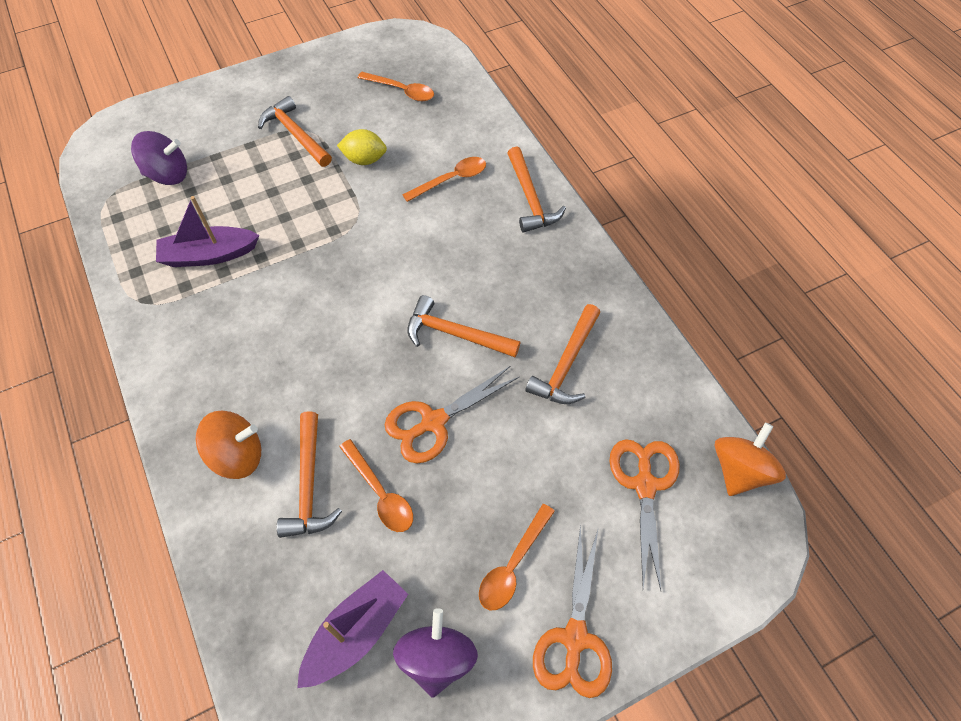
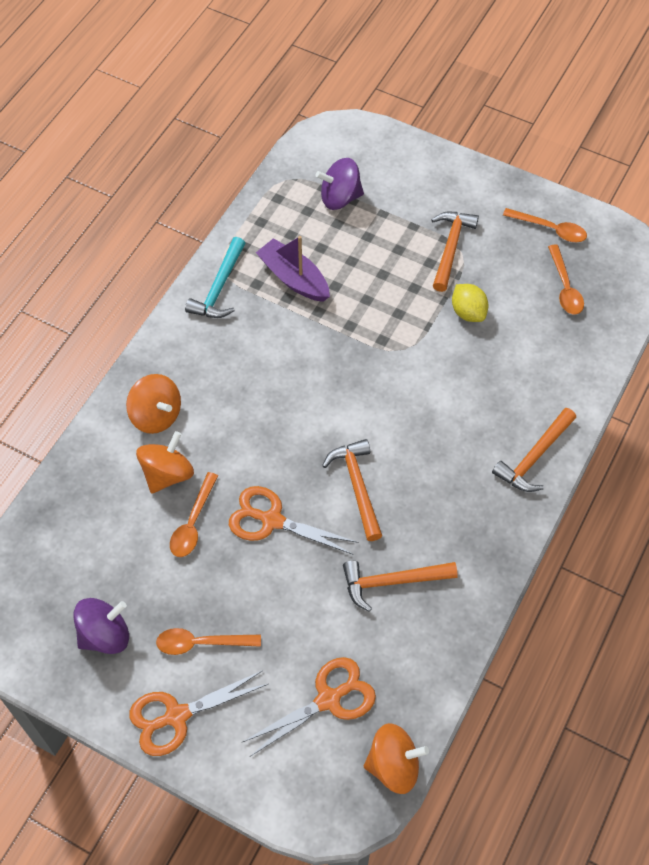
camera: 55 degrees right, 0 degrees up
purple spinning top [131,131,187,185] -> purple spinning top turned 120 degrees clockwise [315,158,364,210]
orange hammer [277,411,342,538] -> orange spinning top [136,431,194,494]
purple boat [297,570,408,688] -> none
orange spoon [402,157,486,202] -> orange spoon moved to [503,208,587,242]
none -> turquoise hammer [185,237,245,318]

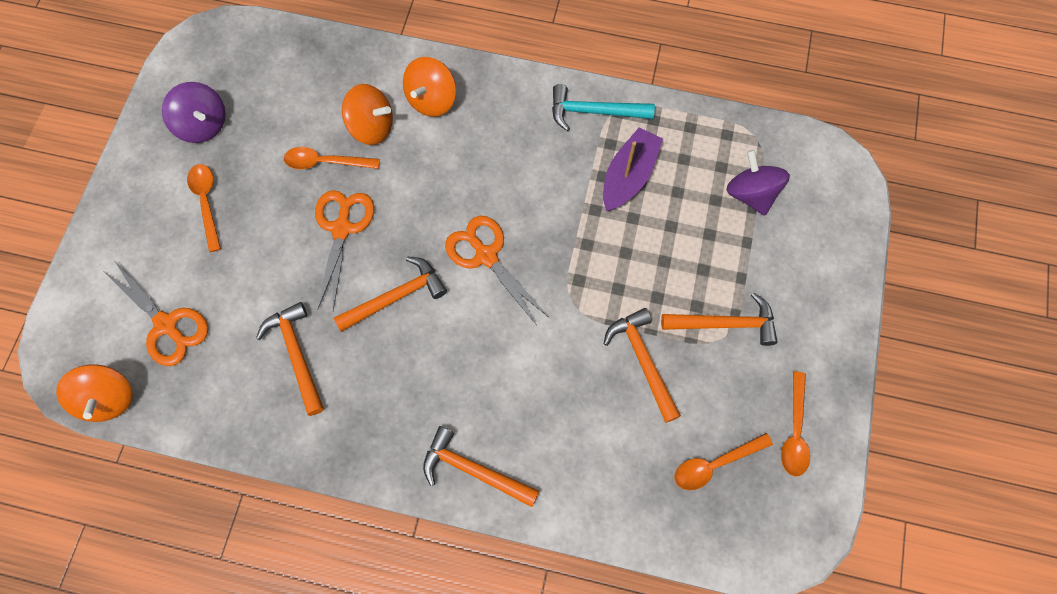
camera: 75 degrees right, 10 degrees up
orange scissors [129,670,268,756] -> orange scissors moved to [445,216,548,325]
yellow lemon [452,284,489,322] -> orange hammer [604,308,681,423]

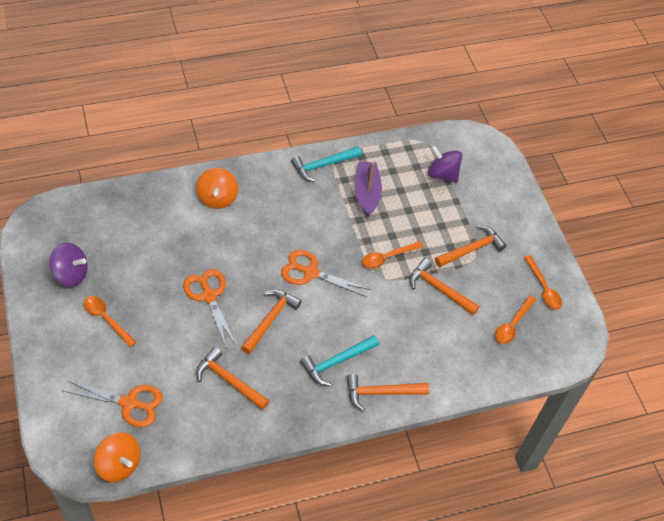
camera: 35 degrees left, 15 degrees down
orange spoon [284,147,380,169] -> orange spoon moved to [362,241,423,269]
orange spinning top [342,84,393,145] -> none
none -> turquoise hammer [300,335,379,386]

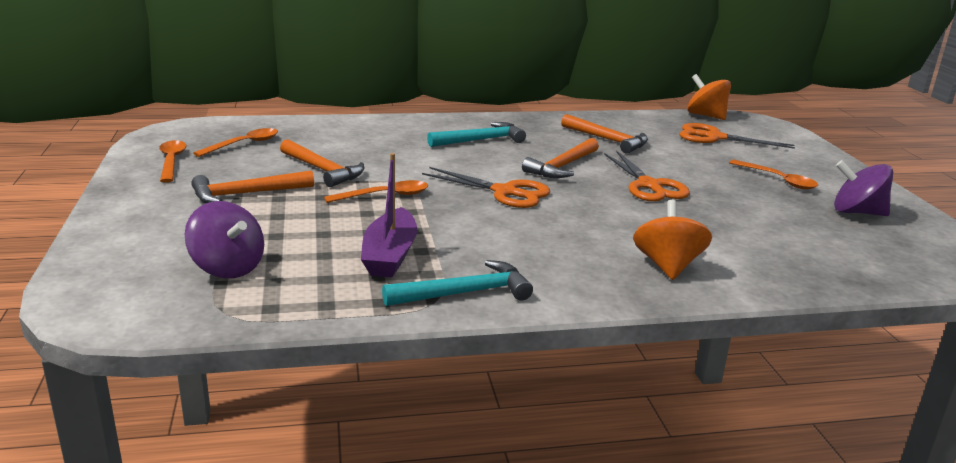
camera: 170 degrees left, 30 degrees down
orange hammer [346,374,429,411] -> none

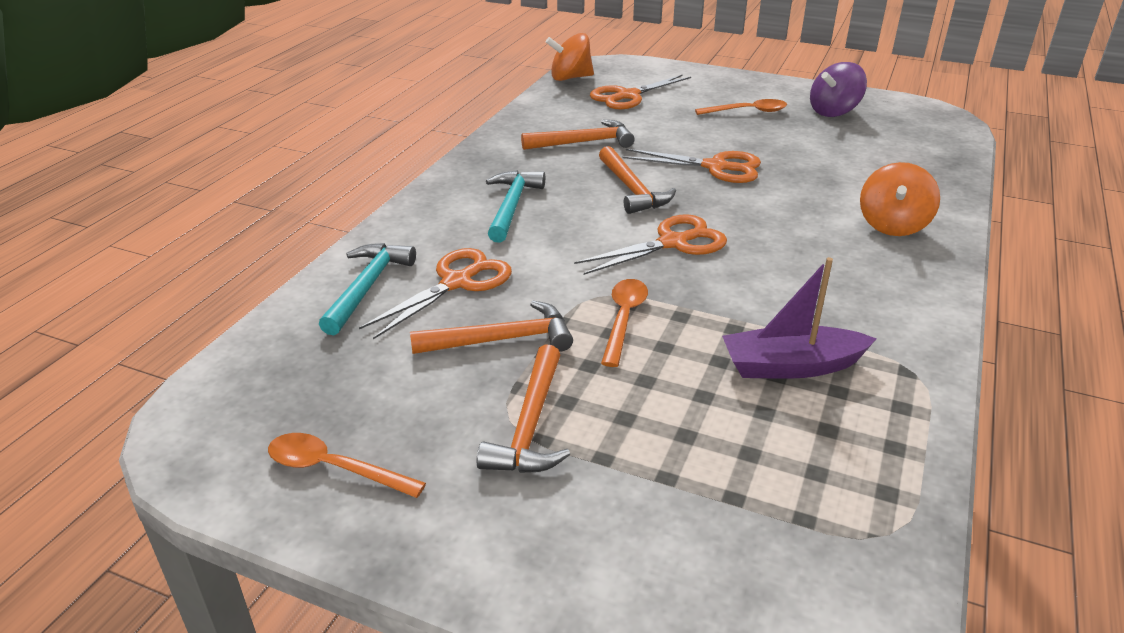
camera: 55 degrees left, 10 degrees up
purple spinning top [185,201,264,278] -> none
orange spoon [193,128,278,157] -> none
purple boat [361,153,417,278] -> purple boat turned 135 degrees clockwise [722,257,876,379]
turquoise hammer [382,260,533,306] -> turquoise hammer moved to [319,243,416,335]
orange spinning top [633,200,712,280] -> orange spinning top turned 105 degrees counterclockwise [860,162,940,236]
none -> orange scissors [359,248,512,339]

